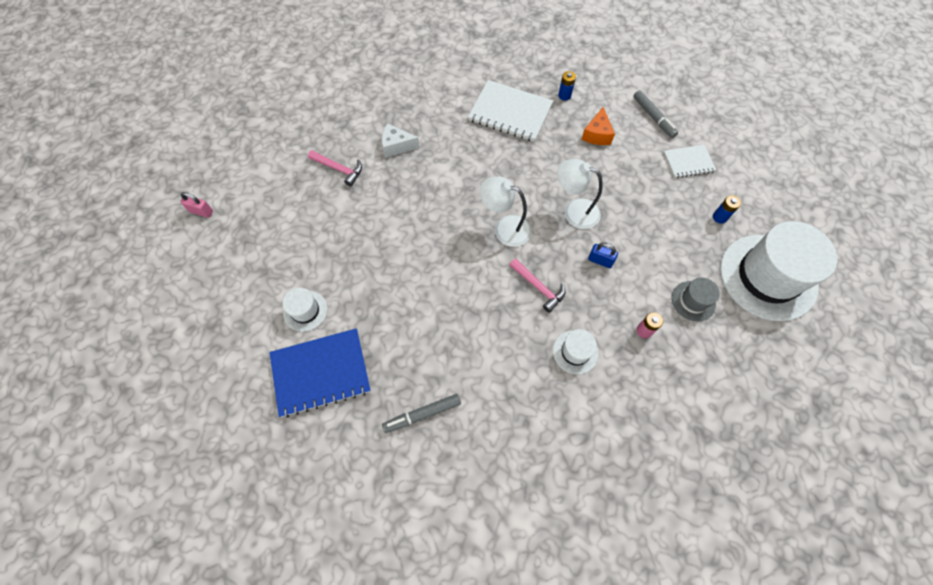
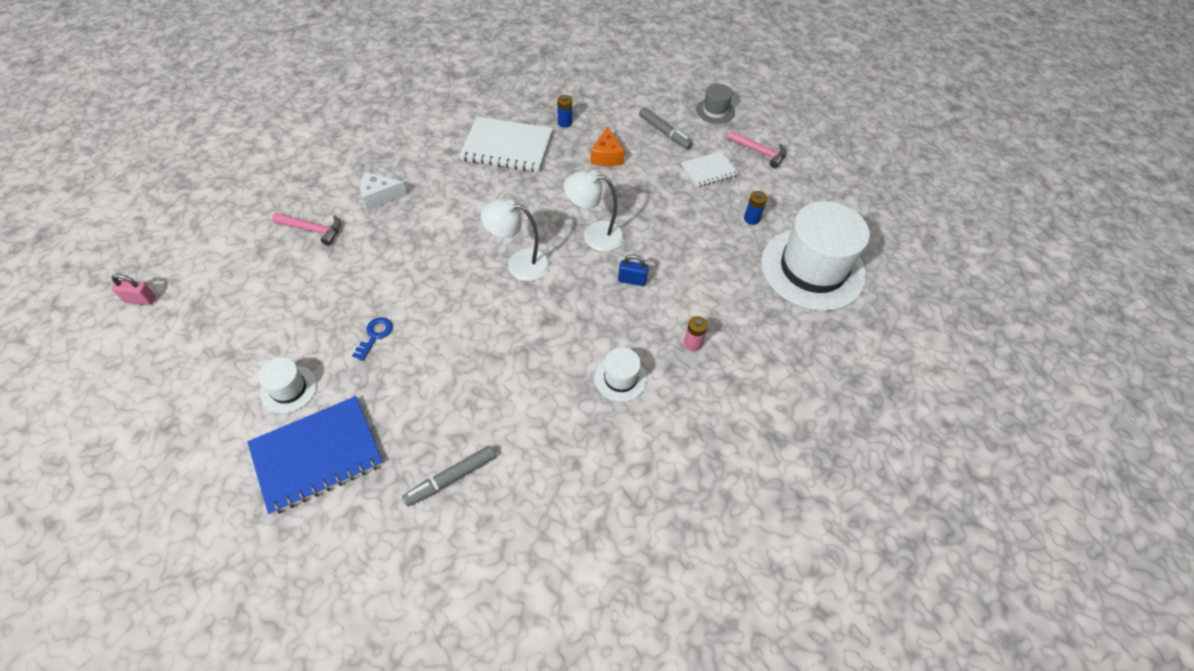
camera: 15 degrees left, 10 degrees down
pink hammer [509,258,565,313] -> pink hammer moved to [727,131,786,168]
grey hat [672,278,720,322] -> grey hat moved to [696,84,735,124]
none -> blue key [352,317,393,361]

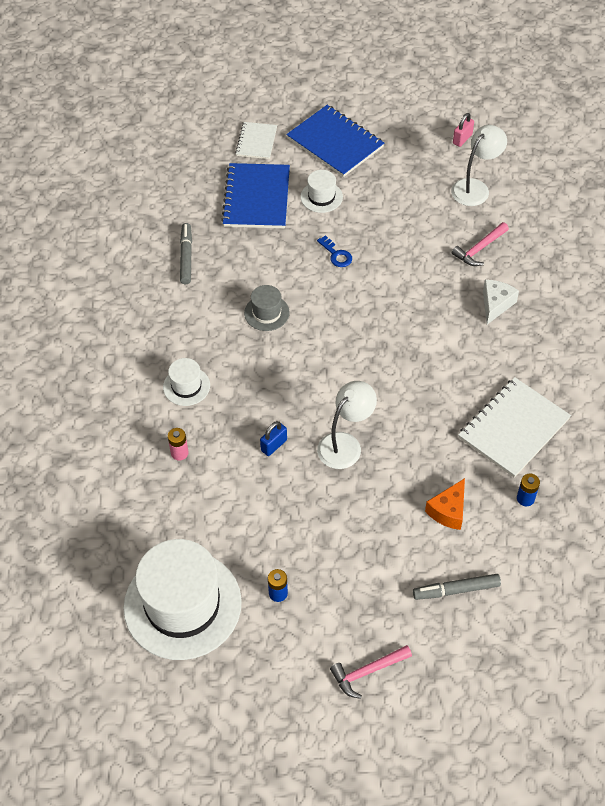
camera: 125 degrees right, 0 degrees up
white lamp [481,198,550,281] -> white lamp moved to [451,125,507,206]
orange cheese [590,126,625,166] -> orange cheese turned 90 degrees counterclockwise [425,478,465,530]
white notebook [681,151,739,188] -> white notebook moved to [235,122,277,159]
grey hat [696,84,735,124] -> grey hat moved to [244,285,290,331]
none -> blue notebook [286,105,384,177]

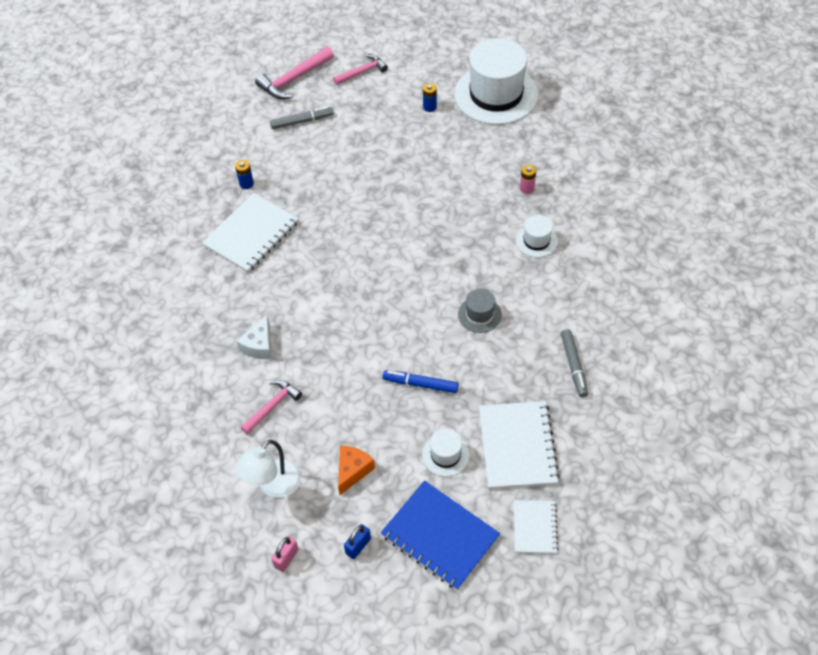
camera: 175 degrees right, 0 degrees up
blue notebook [221,163,290,228] -> white notebook [479,401,560,489]
blue padlock [260,421,287,456] -> blue padlock moved to [344,524,371,559]
blue key [317,235,352,267] -> blue marker [382,370,459,393]
white lamp [317,381,377,469] -> none
orange cheese [425,478,465,530] -> orange cheese moved to [338,446,375,495]
none -> pink hammer [255,47,334,99]

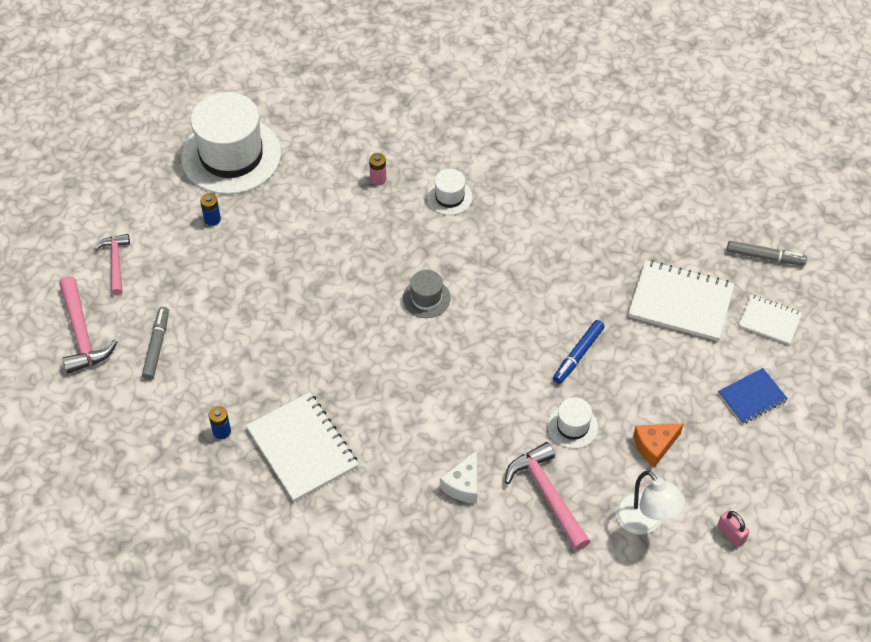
camera: 70 degrees left, 0 degrees up
white cheese [237,315,272,359] -> white cheese turned 75 degrees clockwise [440,450,478,503]
pink hammer [241,380,302,434] -> pink hammer [505,442,591,551], size x1.51
orange cheese [338,446,375,495] -> orange cheese turned 75 degrees counterclockwise [633,424,683,467]
blue padlock [344,524,371,559] -> none
blue notebook [381,480,500,590] -> blue notebook [718,368,788,424], size x0.58
white hat [422,428,470,476] -> white hat moved to [548,397,598,449]
grey hat [458,289,502,333] -> grey hat moved to [403,270,451,318]
grey marker [561,329,588,397] -> grey marker moved to [727,241,807,265]

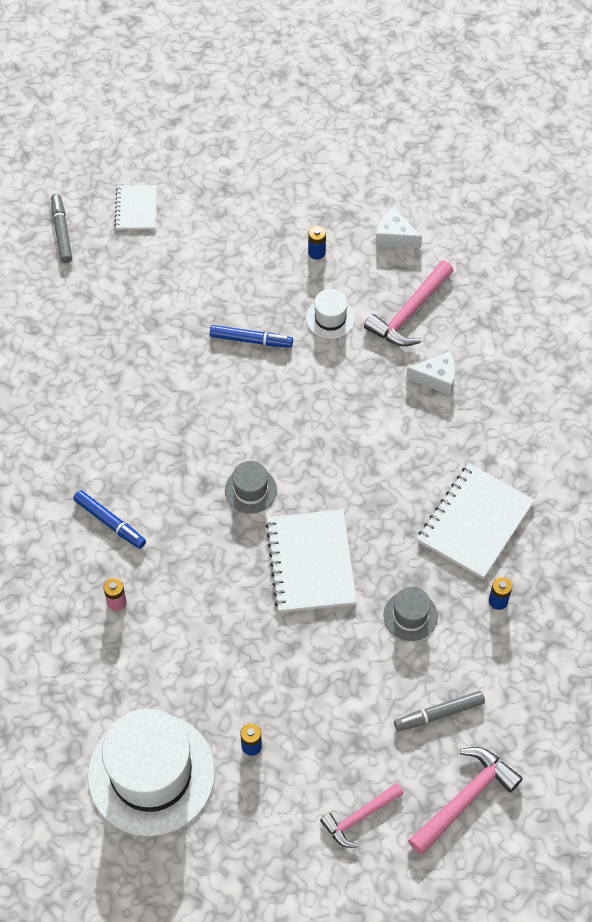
camera: 115 degrees left, 5 degrees up
white hat [427,169,473,215] -> blue marker [73,490,146,549]
white lamp [615,471,686,535] -> white cheese [375,207,422,248]
white notebook [628,260,734,341] -> white notebook moved to [266,510,357,613]
orange cheese [633,424,683,467] -> blue battery [308,226,326,260]
pink padlock [717,510,749,548] -> none
blue notebook [718,368,788,424] -> none
none -> grey hat [383,587,438,641]

